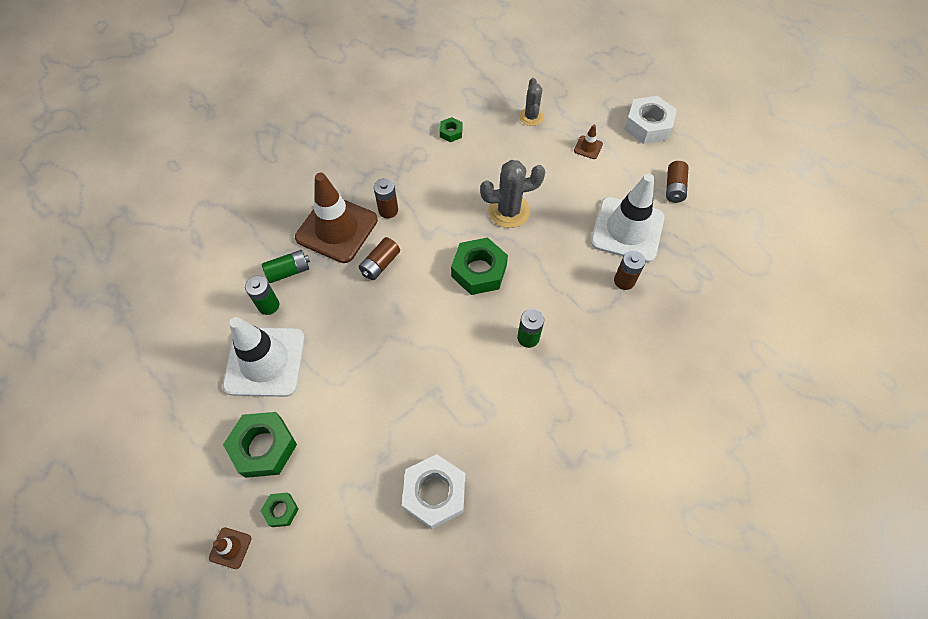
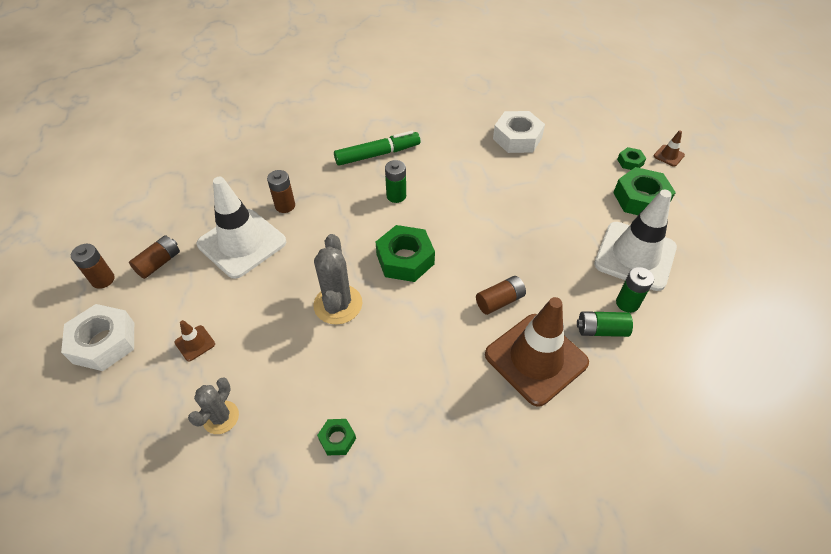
camera: 155 degrees left, 10 degrees down
brown battery [374,178,398,218] -> brown battery moved to [71,244,115,289]
grey cactus [480,160,545,228] -> grey cactus turned 75 degrees clockwise [313,234,362,325]
none -> green marker [334,131,420,166]

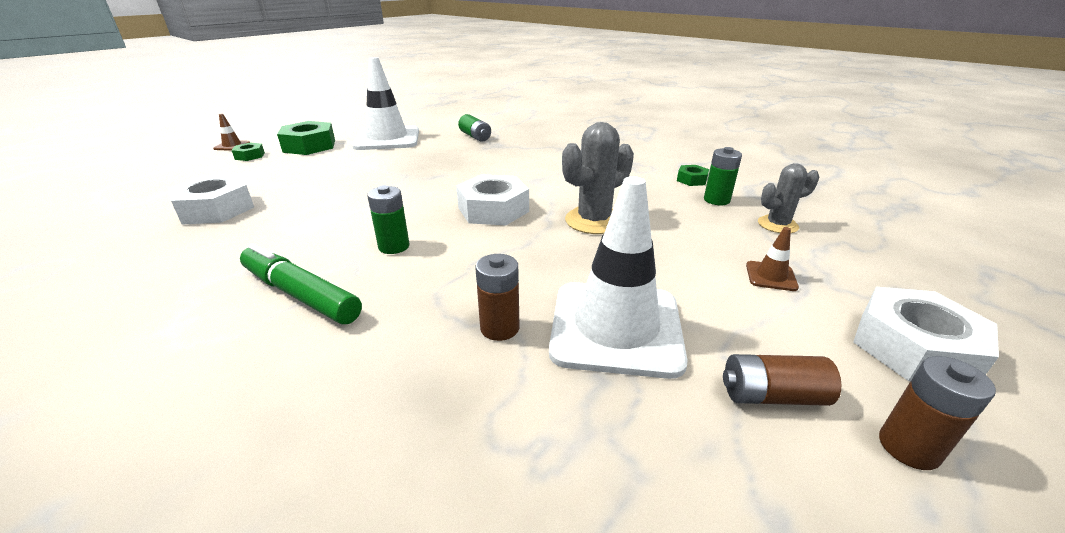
camera: 125 degrees left, 20 degrees down
green nut [376,225,435,282] -> white nut [456,174,529,225]
brown battery [476,276,526,315] -> none
brown traffic cone [485,297,589,407] -> none
green battery [616,267,654,313] -> green battery moved to [704,147,742,205]

